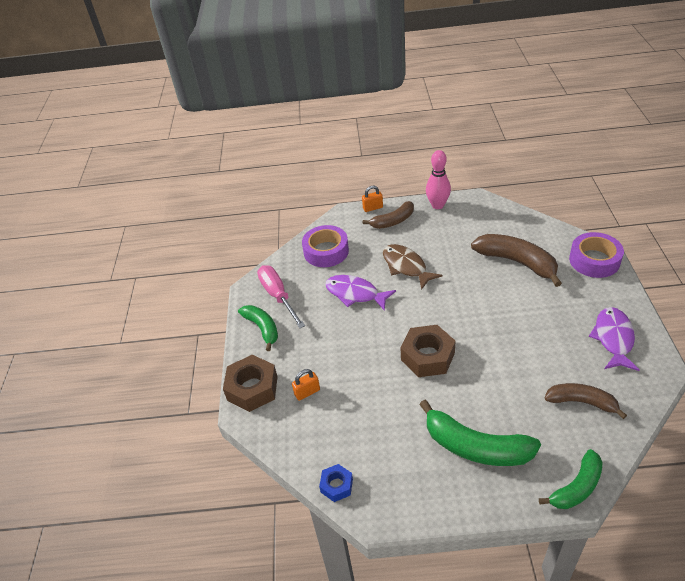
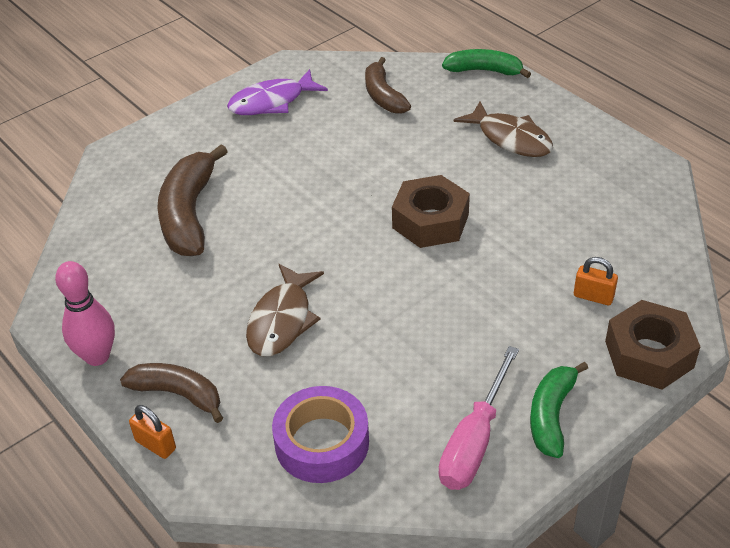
camera: 130 degrees left, 0 degrees up
blue nut [319,464,353,502] -> none
purple fish [325,275,396,311] -> none
green banana [419,400,541,466] -> brown fish [454,101,553,157]
purple tape [569,232,624,278] -> none

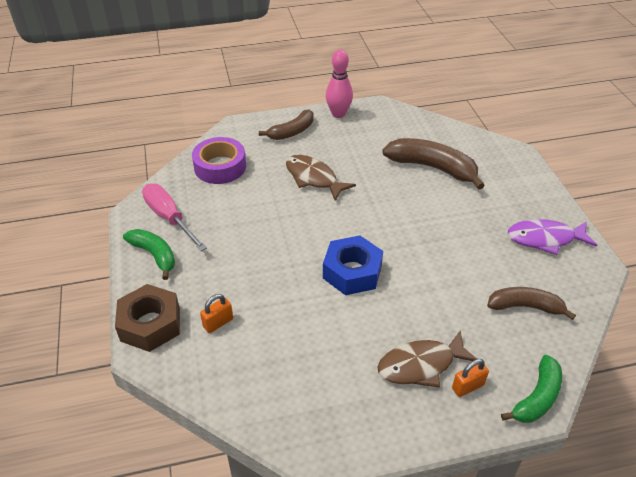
camera: 115 degrees right, 0 degrees up
orange padlock [129,405,176,459] -> orange padlock moved to [452,359,489,397]
purple fish [227,69,328,115] -> purple fish turned 90 degrees counterclockwise [508,219,597,255]
brown nut [392,175,470,248] -> blue nut [323,235,383,295]

